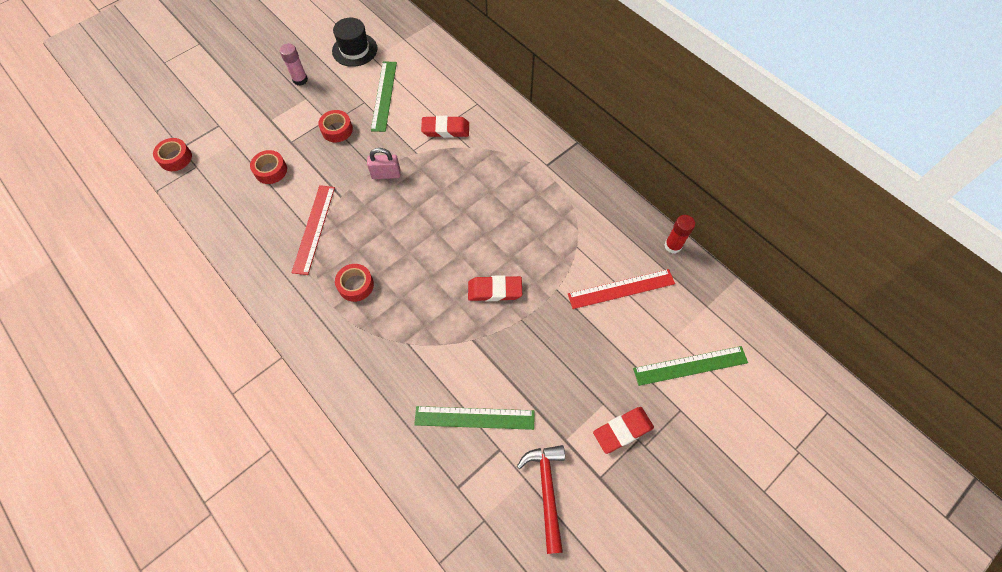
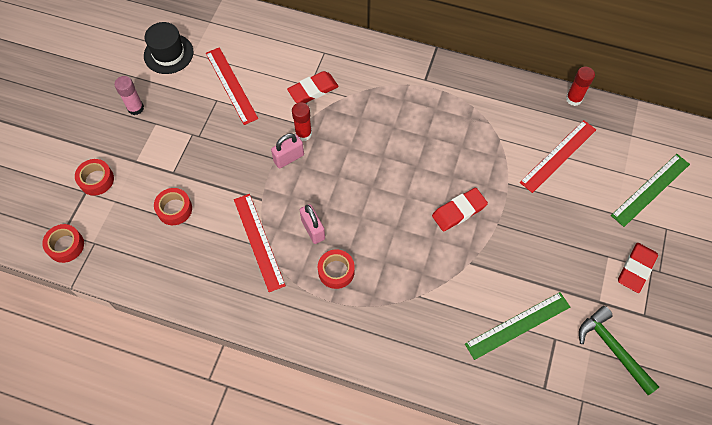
camera: 30 degrees left, 0 degrees up
red tape [318,110,353,142] -> red tape moved to [75,159,114,196]
green ruler [371,61,397,132] -> red ruler [206,47,258,125]
red hammer [517,445,565,554] -> green hammer [579,306,659,395]
none -> red glue stick [292,102,312,141]
none -> pink padlock [300,204,325,244]

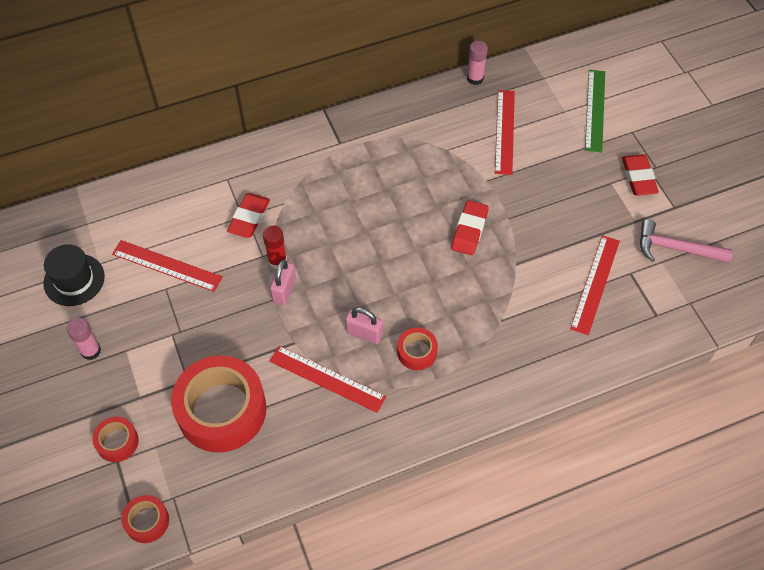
camera: 40 degrees left, 5 degrees down
red tape [154,188,192,225] -> red tape [171,355,267,452], size x2.16
green ruler [465,292,570,360] -> red ruler [570,235,620,335]
red glue stick [566,67,595,106] -> pink glue stick [467,41,488,85]
green hammer [579,306,659,395] -> pink hammer [640,219,733,263]

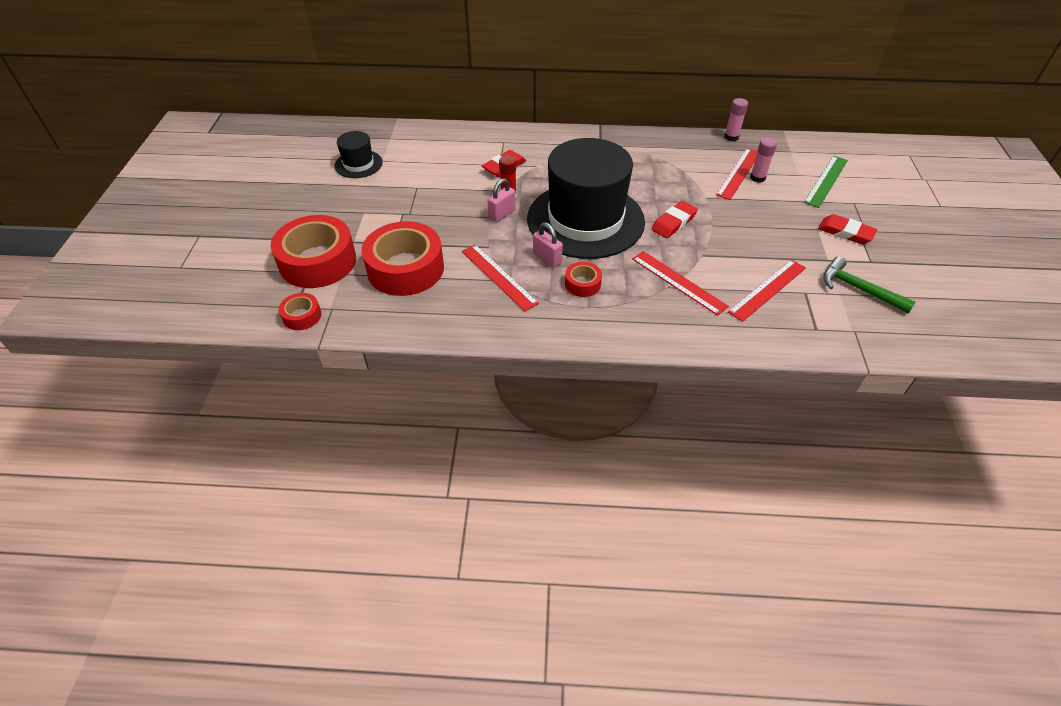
camera: 25 degrees right, 10 degrees down
pink glue stick [66,318,101,360] -> pink glue stick moved to [750,138,777,183]
red tape [92,417,139,462] -> red tape [271,215,356,288], size x2.16
red ruler [112,240,223,292] -> red ruler moved to [632,251,729,316]
red eraser [622,154,659,196] -> red eraser turned 75 degrees counterclockwise [818,214,877,244]
pink hammer [640,219,733,263] -> green hammer [823,256,916,314]
none -> black hat [527,138,645,259]

